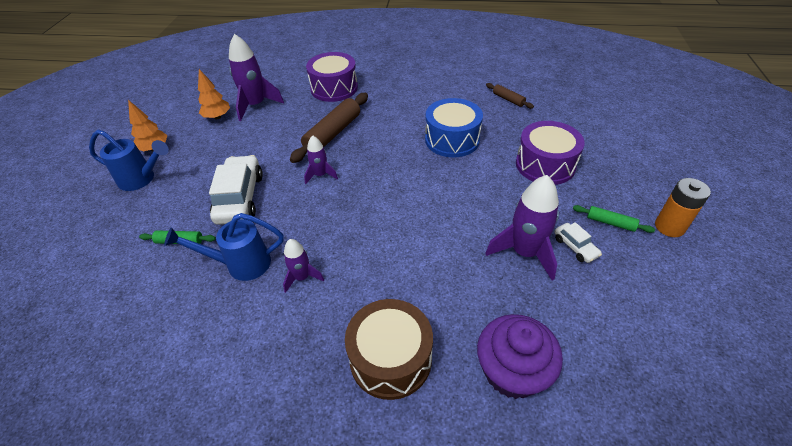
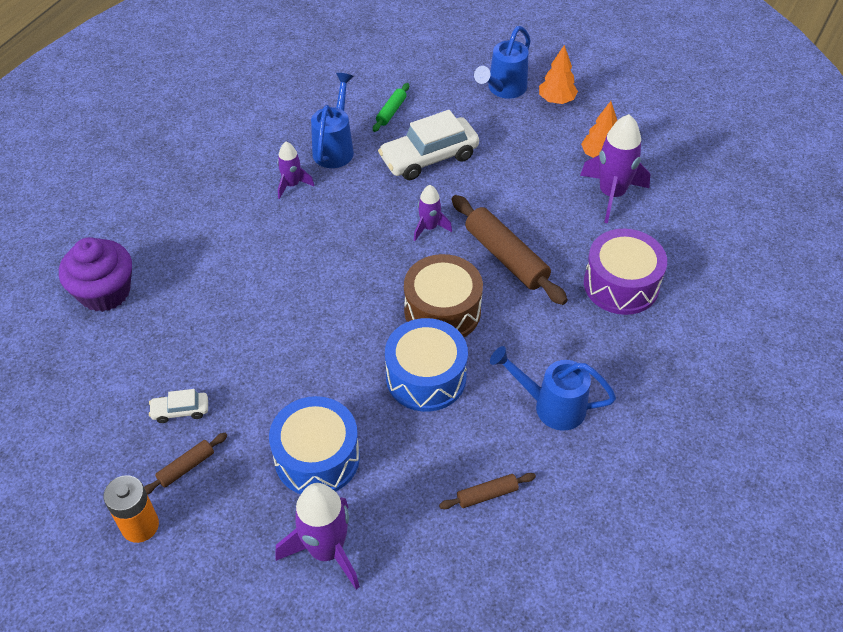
camera: 110 degrees right, 5 degrees up
white car [209,155,263,225] -> white car turned 135 degrees clockwise [378,110,479,180]
brown drum [345,299,433,400] -> brown drum moved to [404,254,483,337]
purple rocket [485,175,559,281] -> purple rocket moved to [275,483,360,589]
purple drum [516,121,585,185] -> blue drum [269,396,360,494]
green rolling pin [573,205,655,233] -> brown rolling pin [144,433,227,495]
none -> blue watering can [490,346,616,431]

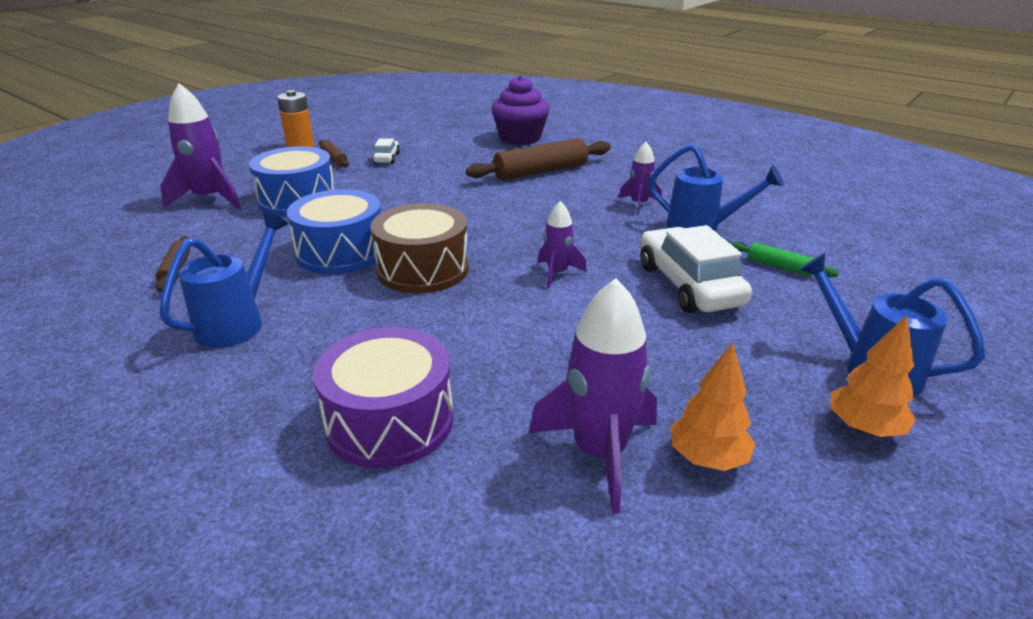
camera: 100 degrees right, 20 degrees down
brown rolling pin [452,195,568,305] -> brown rolling pin moved to [466,138,611,180]

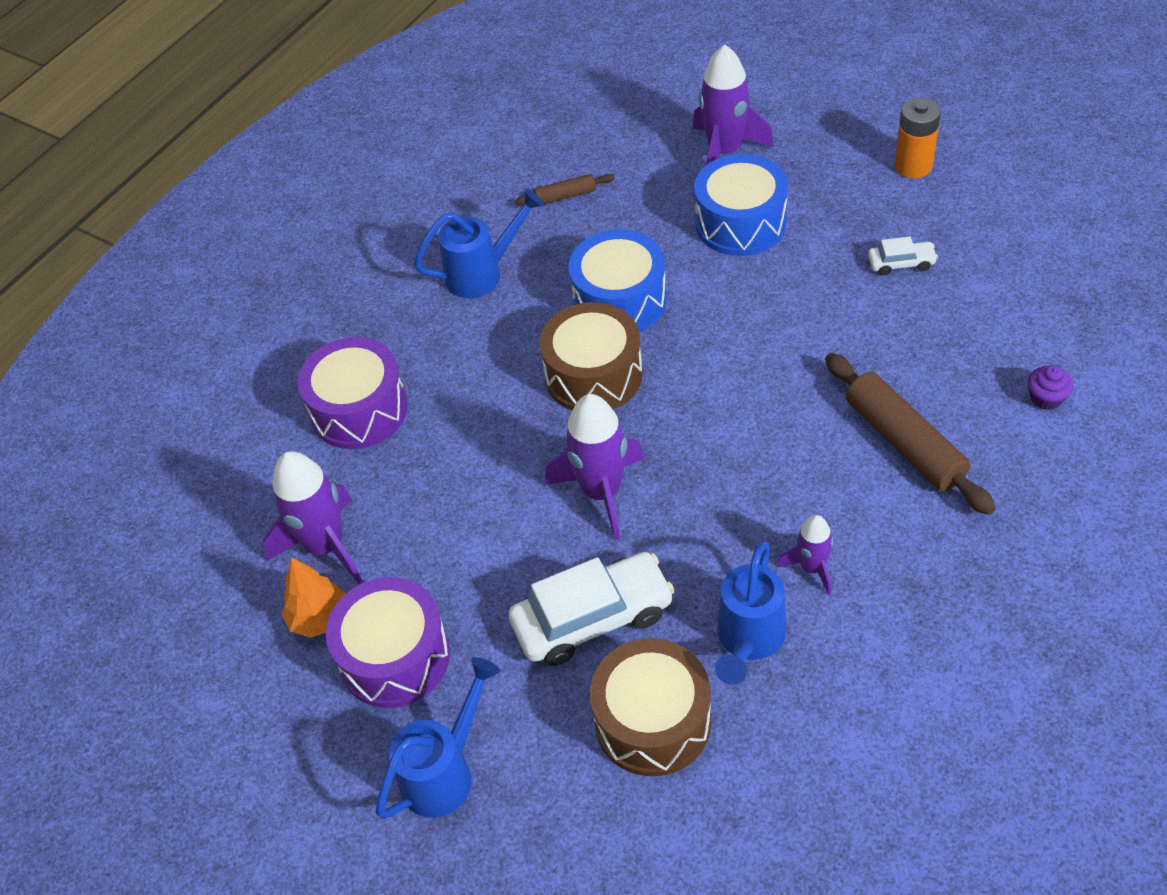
camera: 90 degrees right, 20 degrees up
blue watering can [159,212,288,348] -> blue watering can turned 45 degrees counterclockwise [414,189,544,298]
brown rolling pin [319,140,349,167] -> none
purple cupcake [492,75,550,145] -> purple cupcake [1028,365,1073,410], size x0.46
purple rocket [538,201,587,288] -> purple rocket [545,394,644,540], size x1.78
green rolling pin [730,242,839,278] -> brown drum [590,638,711,776]
orange tree [830,315,916,437] -> none
none -> purple drum [326,577,450,708]

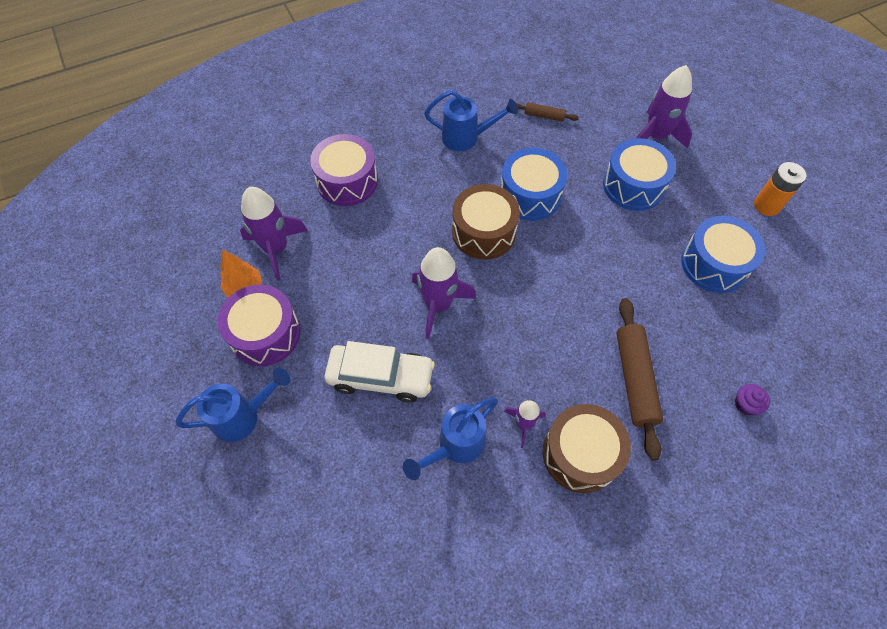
camera: 25 degrees right, 10 degrees up
brown drum [590,638,711,776] -> brown drum moved to [543,404,631,493]
white car [868,237,938,276] -> blue drum [681,216,765,293]

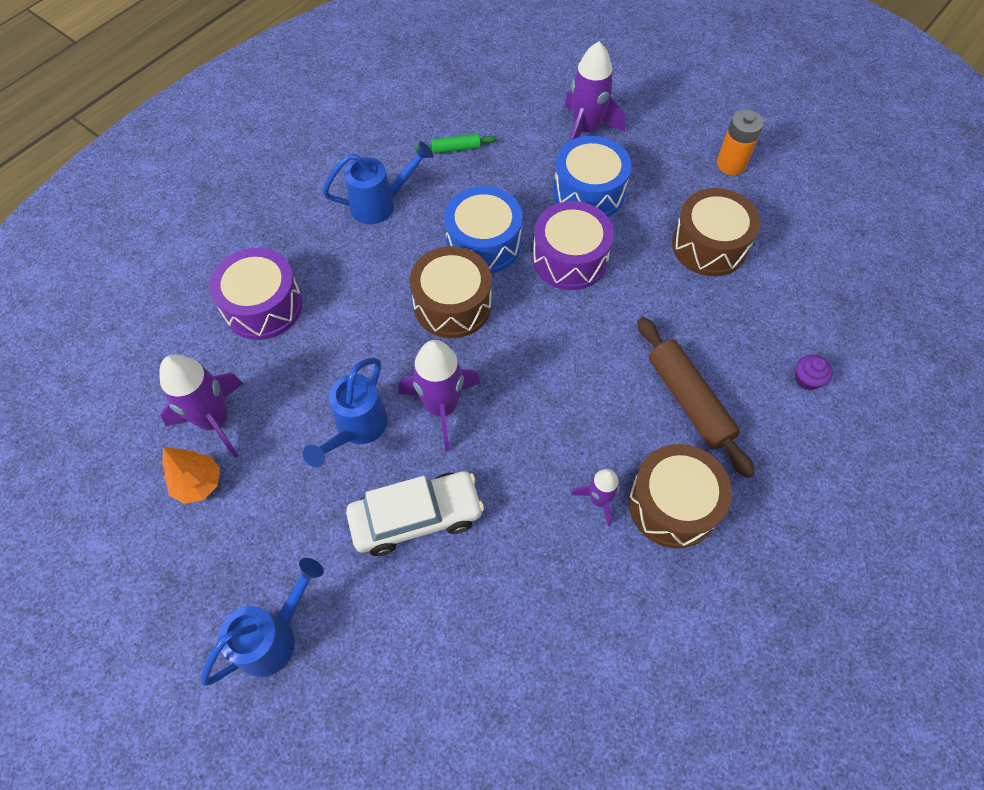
camera: 25 degrees left, 0 degrees up
purple drum [218,285,300,366] -> purple drum moved to [532,201,614,290]
blue watering can [403,397,498,480] -> blue watering can moved to [303,357,388,467]
brown rolling pin [516,102,579,121] -> green rolling pin [415,134,496,154]
blue drum [681,216,765,293] -> brown drum [672,188,760,276]

